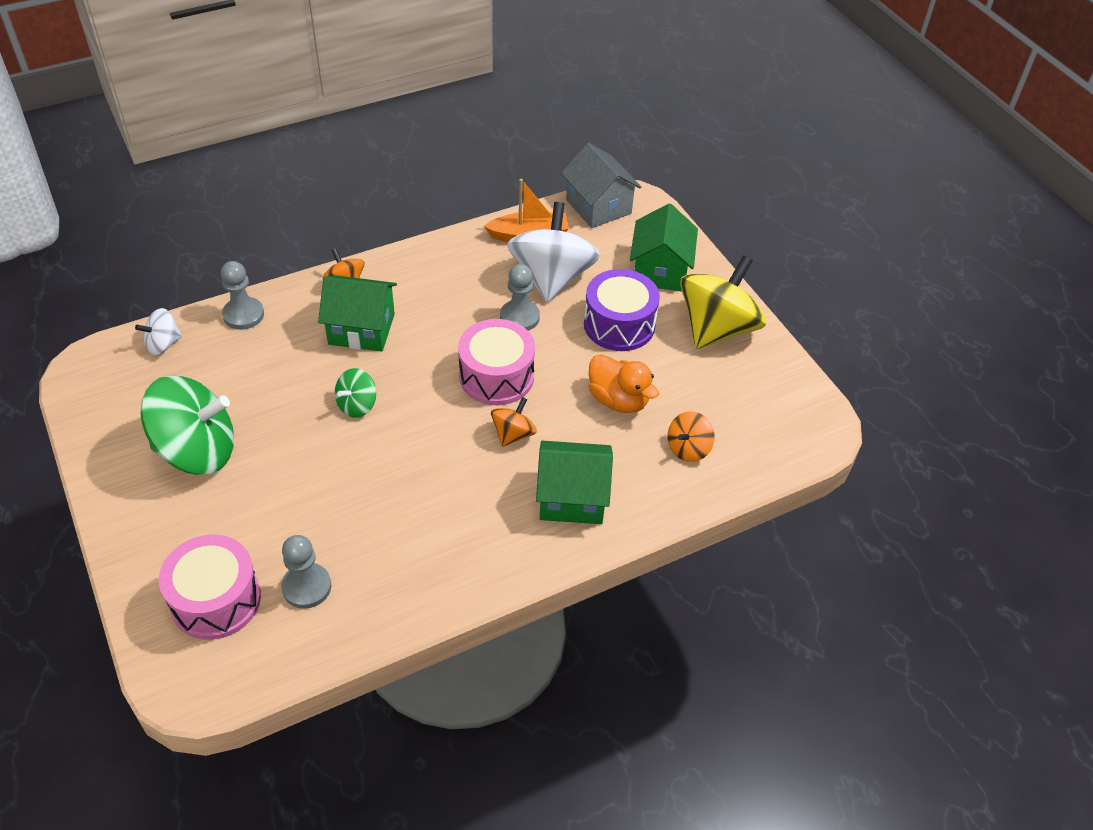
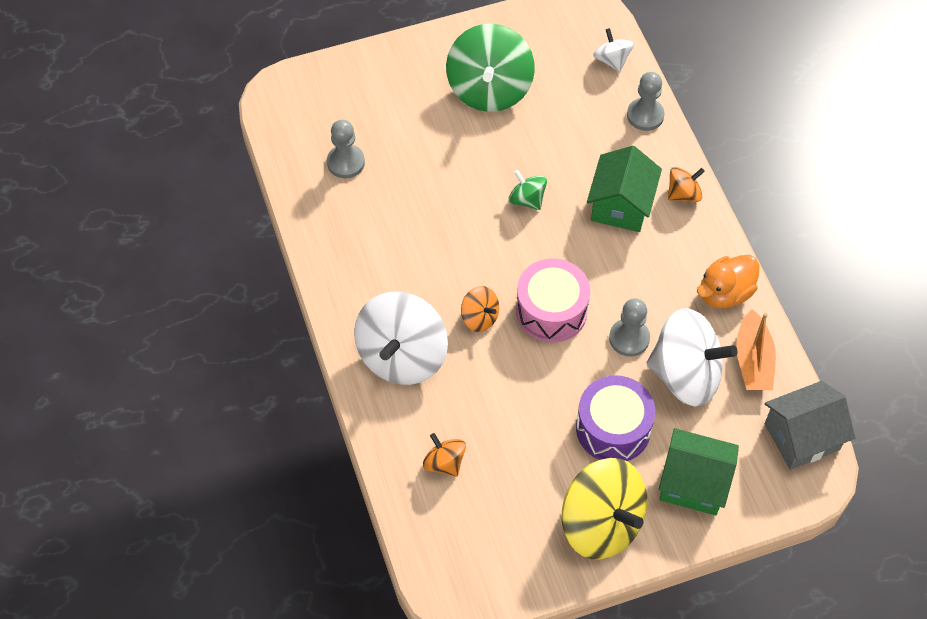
camera: 100 degrees right, 10 degrees up
pink drum [159,535,261,640] -> none
green house [536,441,613,524] -> white spinning top [354,292,448,385]
orange duck [589,354,659,413] -> orange duck moved to [697,255,760,308]

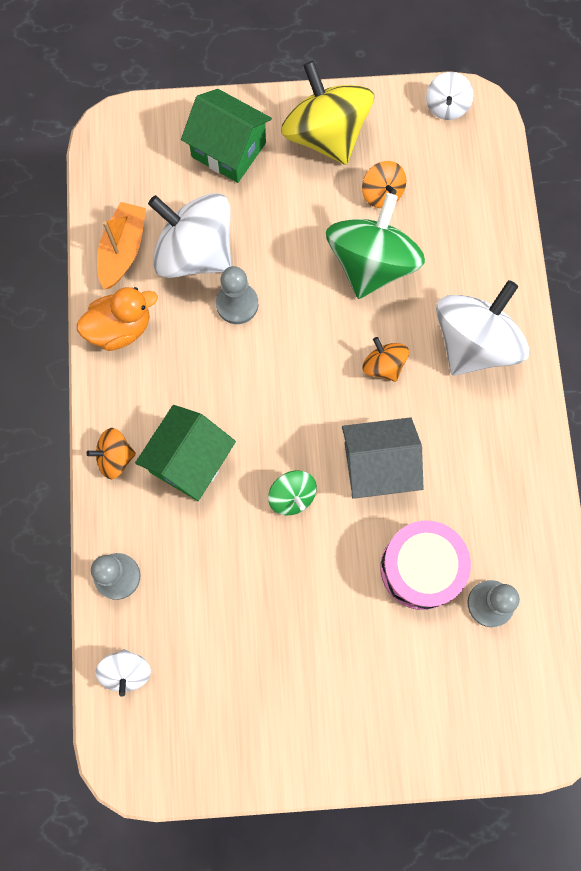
camera: 165 degrees left, 15 degrees up
orange spinning top [423,433,466,477] -> orange spinning top moved to [362,161,406,208]
green spinning top [446,24,535,112] -> green spinning top moved to [326,193,425,299]
pink drum [516,259,590,343] -> pink drum moved to [380,521,471,610]
purple drum [576,375,655,461] -> none
grey house [765,381,855,470] -> grey house moved to [342,417,423,499]
none -> white spinning top [426,72,473,120]

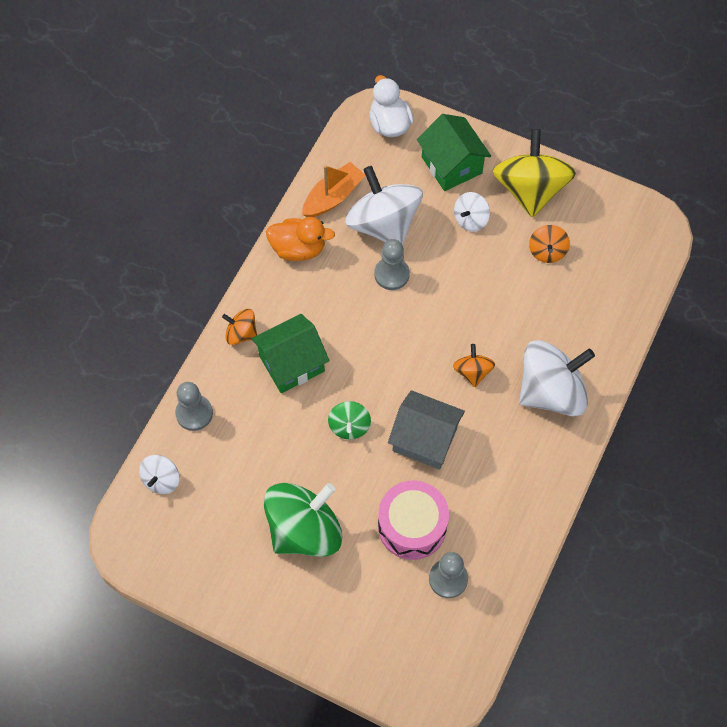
camera: 30 degrees right, 10 degrees down
green spinning top [326,193,425,299] -> green spinning top moved to [264,483,342,557]
white spinning top [426,72,473,120] -> white spinning top moved to [454,192,490,232]
none -> white duck [369,75,414,137]

